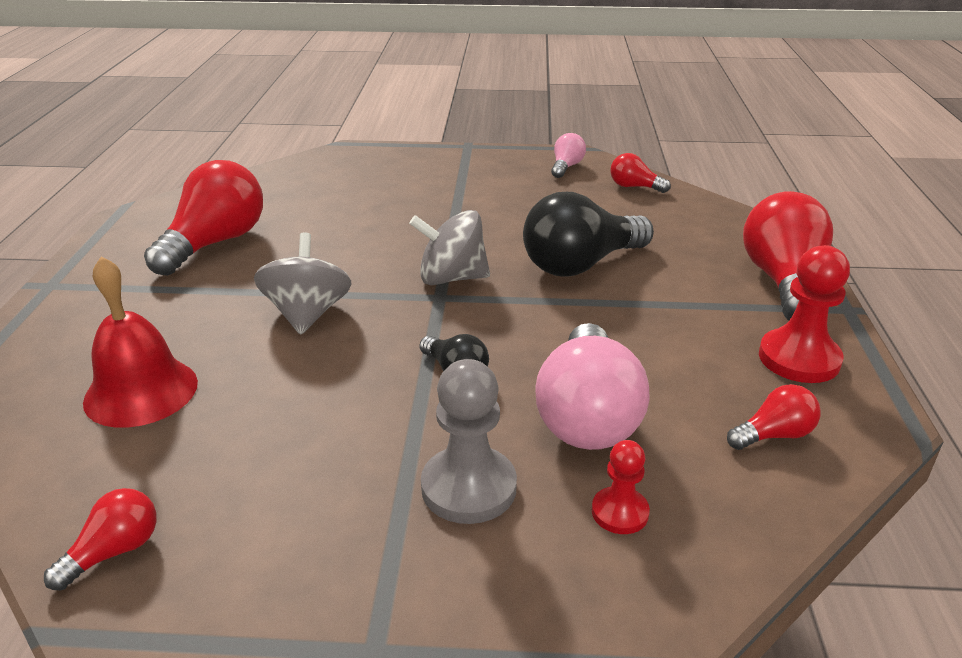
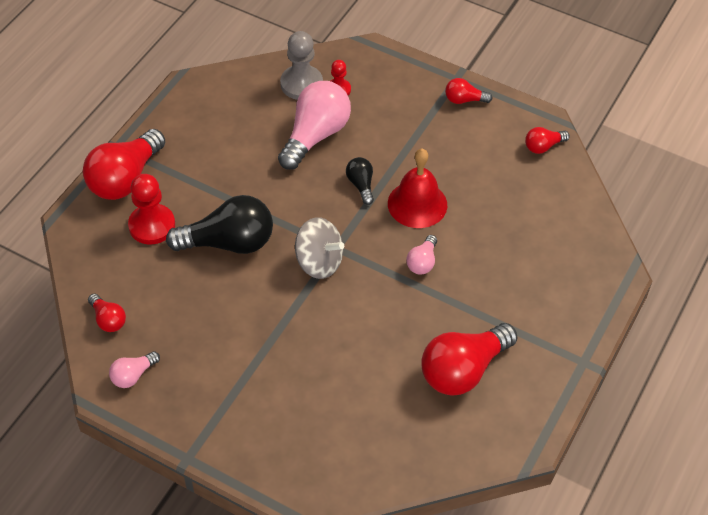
camera: 155 degrees left, 20 degrees up
red bell [83,256,198,428] -> red bell moved to [388,149,447,228]
grey spinning top [254,232,351,334] -> pink light bulb [407,235,437,275]
grey pawn [421,359,517,524] -> grey pawn moved to [280,31,323,100]
red light bulb [727,384,821,450] -> red light bulb moved to [445,78,493,104]
red pawn [759,245,850,383] -> red pawn moved to [128,174,175,245]

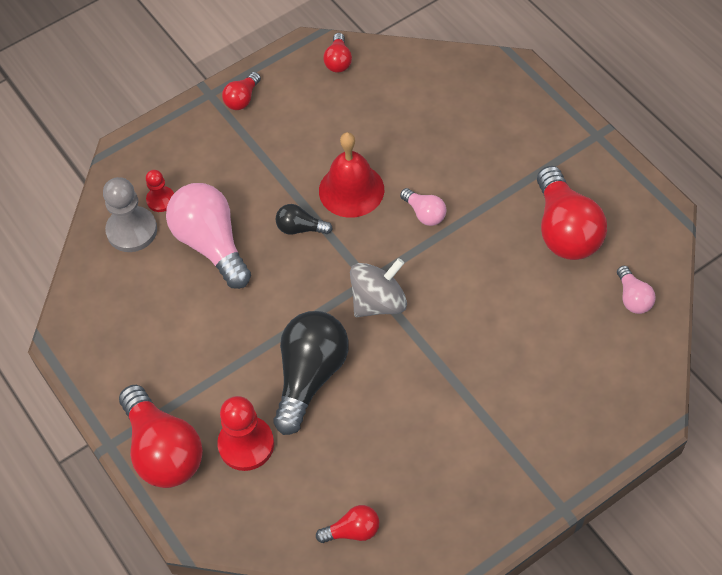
camera: 60 degrees left, 5 degrees up
pink light bulb [109,351,160,388] -> pink light bulb moved to [617,266,656,314]

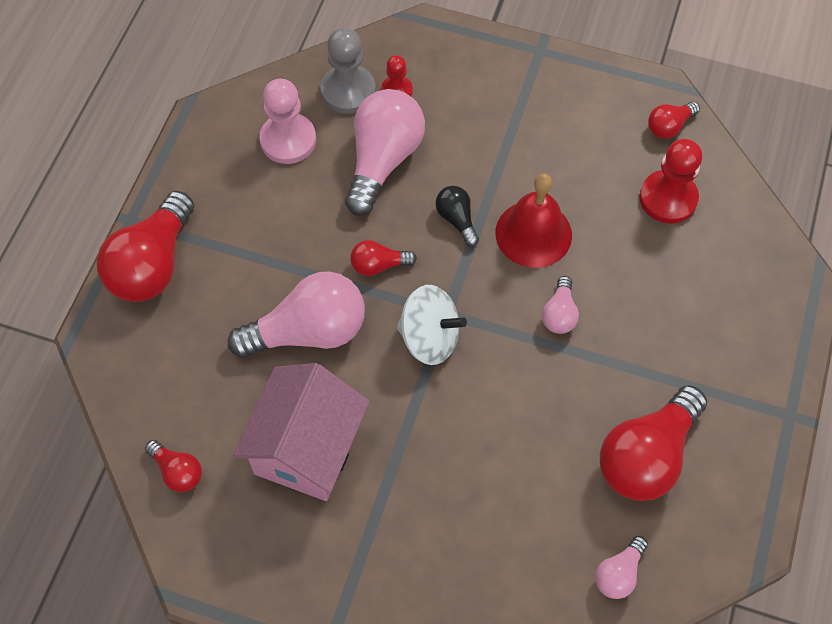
camera: 50 degrees right, 5 degrees up
red pawn [217,396,274,471] -> red pawn moved to [640,139,702,224]
red light bulb [222,72,261,110] -> red light bulb moved to [350,240,417,276]
black light bulb [274,311,349,435] -> pink light bulb [228,272,365,358]
grey spinning top [350,258,407,317] -> white spinning top [397,285,467,365]
none -> pink house [233,363,370,501]
none -> pink pawn [259,79,316,164]

